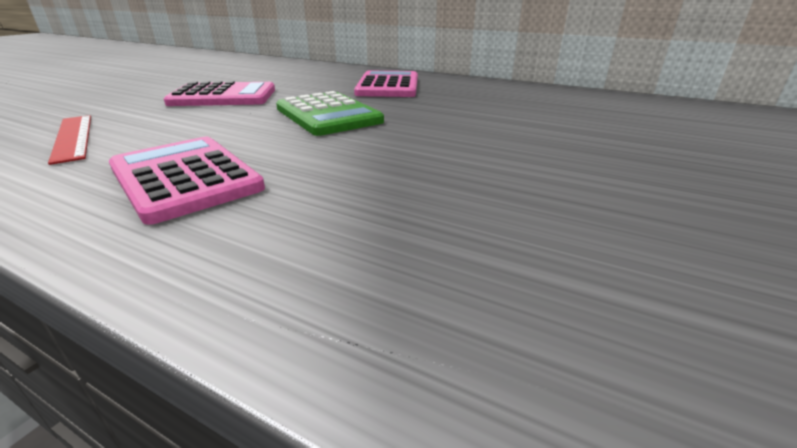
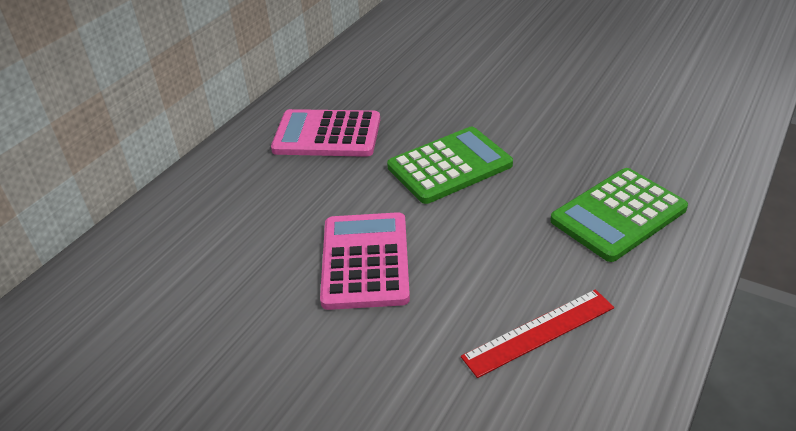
camera: 85 degrees left, 10 degrees up
pink calculator [109,137,265,225] -> green calculator [550,168,688,262]

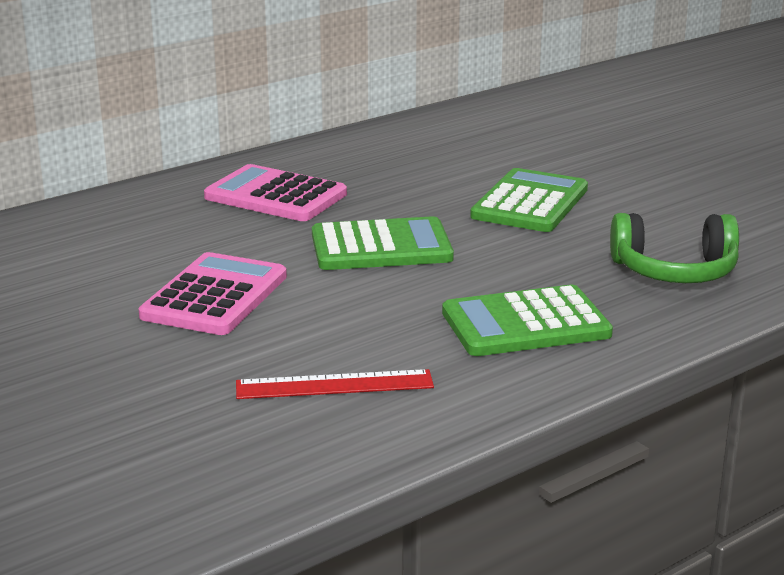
camera: 20 degrees right, 15 degrees down
none -> green calculator [470,168,588,232]
none -> green headphones [610,213,739,283]

